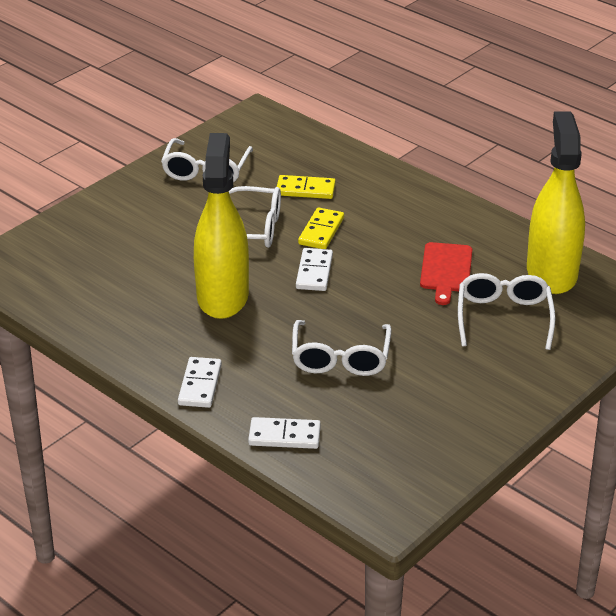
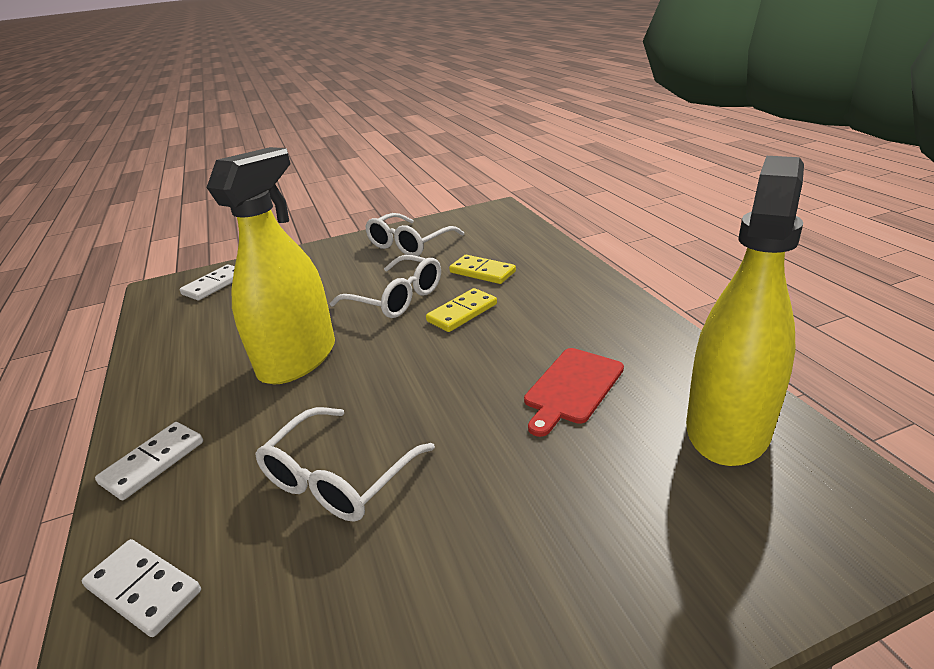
camera: 30 degrees right, 5 degrees down
white domino [296,248,333,291] -> white domino moved to [180,264,235,300]
white glasses [458,273,555,350] -> none

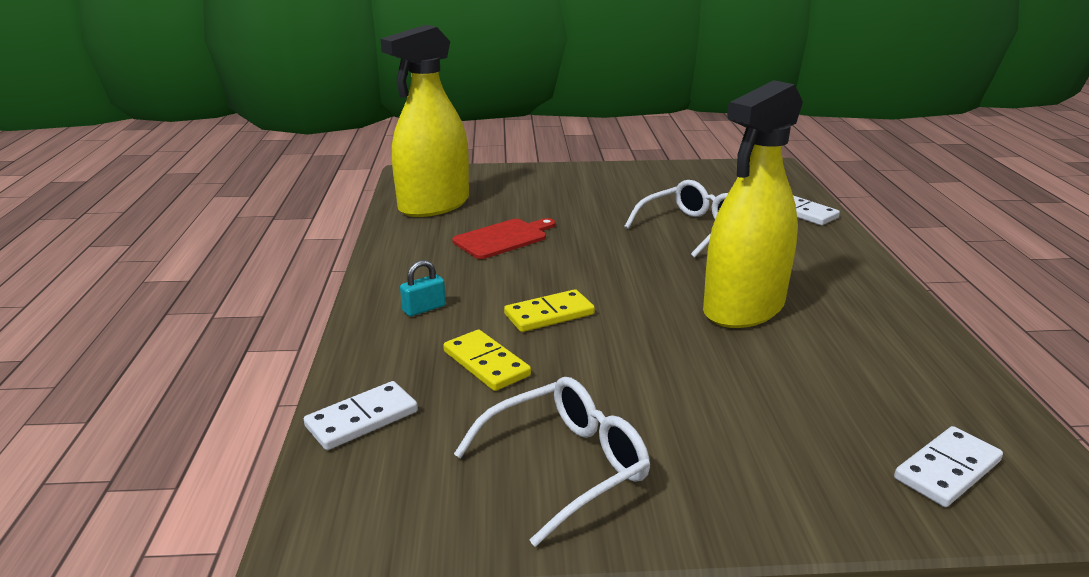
camera: 165 degrees left, 5 degrees down
white domino [95,422,203,500] -> white domino moved to [304,381,418,450]
white glasses [330,255,441,318] -> none
none -> turquoise padlock [400,260,446,316]

